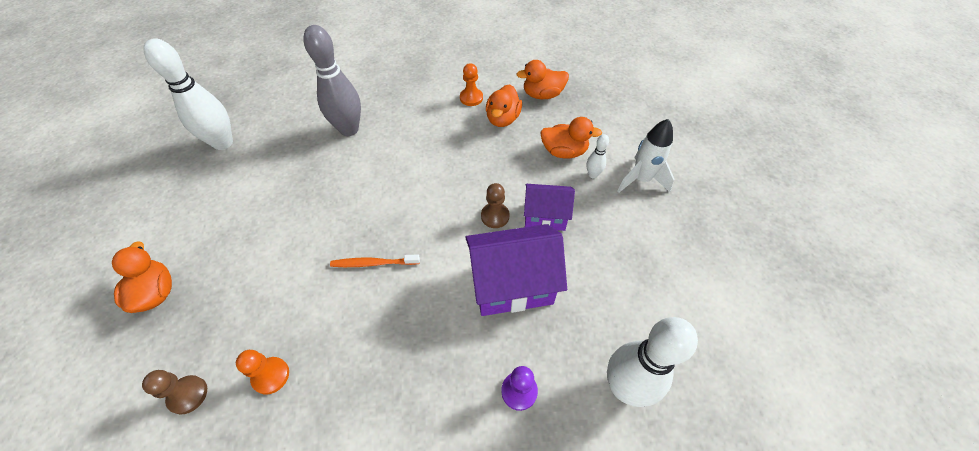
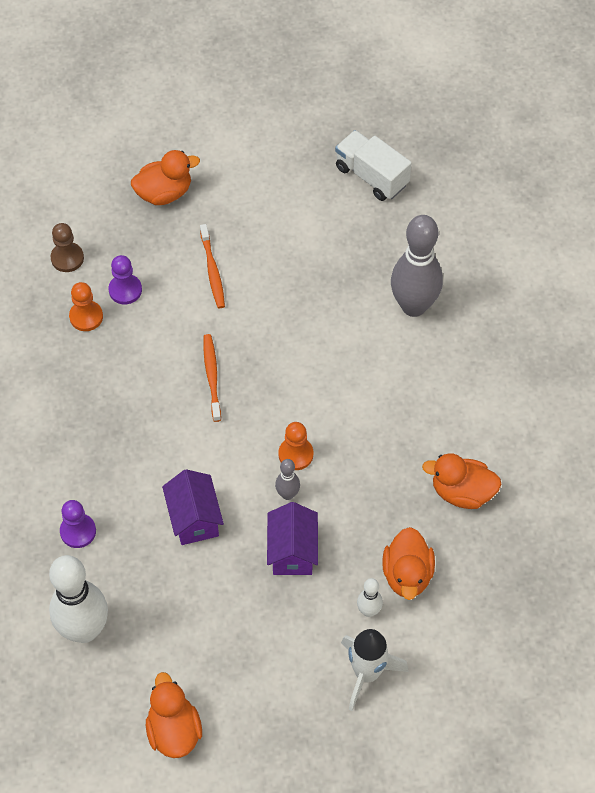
camera: 85 degrees right, 5 degrees up
white bowling pin [144,38,233,150] -> white truck [335,130,411,201]
orange pawn [460,63,483,106] -> orange pawn moved to [279,422,313,470]
purple house [465,224,567,316] -> purple house [162,469,224,545], size x0.61
brown pawn [481,183,510,228] -> grey bowling pin [275,459,300,500]
orange duck [516,60,569,99] -> orange duck moved to [146,672,202,758]
none -> purple pawn [108,255,142,304]
none -> orange toothbrush [200,224,225,308]

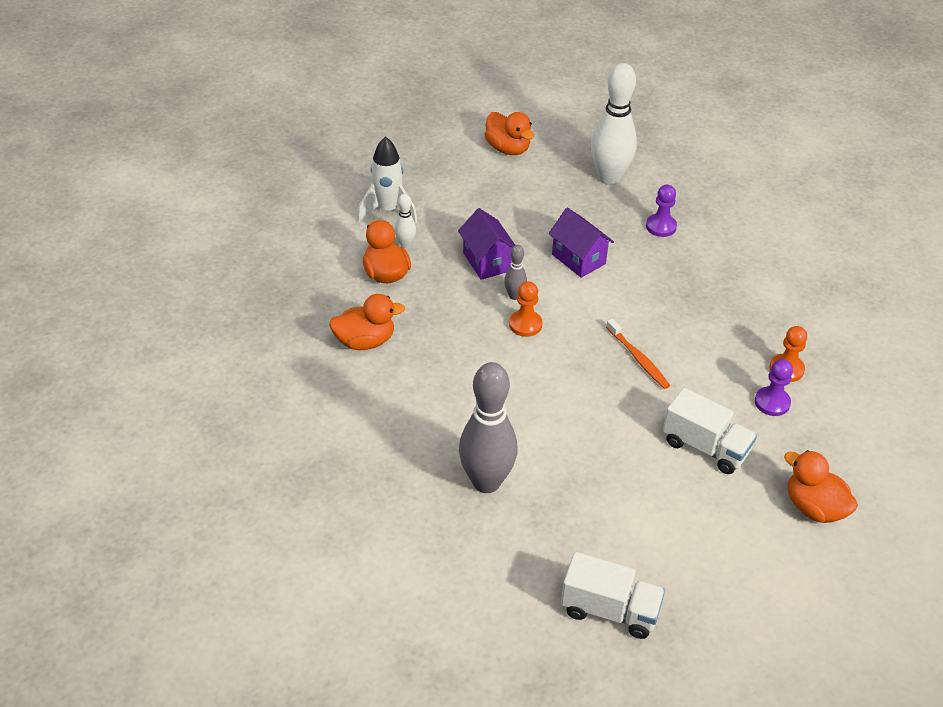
camera: 155 degrees right, 15 degrees down
brown pawn [50,223,84,272] -> none
orange duck [131,150,200,205] -> orange duck turned 90 degrees clockwise [784,450,858,523]
orange toothbrush [200,224,225,308] -> white truck [663,388,757,474]

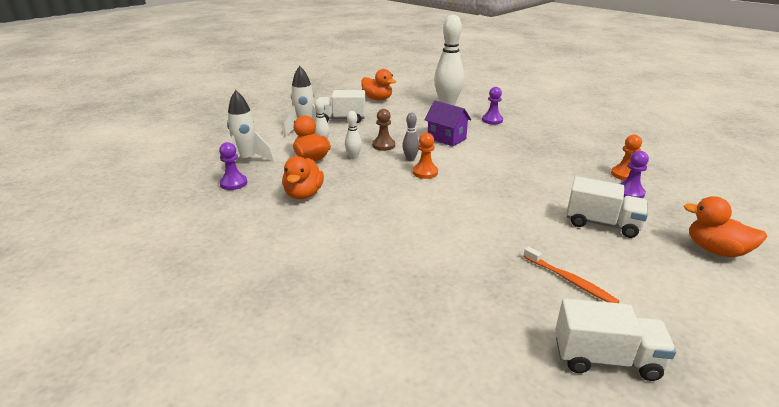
camera: 10 degrees left, 15 degrees down
orange duck [329,294,405,350] -> orange duck turned 120 degrees clockwise [282,156,324,199]
purple house [458,208,515,280] -> brown pawn [372,109,395,151]
grey bowling pin [459,362,518,493] -> none
orange toothbrush [606,319,670,389] -> orange toothbrush moved to [523,247,620,303]
none -> purple pawn [219,142,247,190]
none -> white rocket [227,90,274,162]
none -> white truck [318,90,366,123]
none -> white bowling pin [345,111,362,159]

